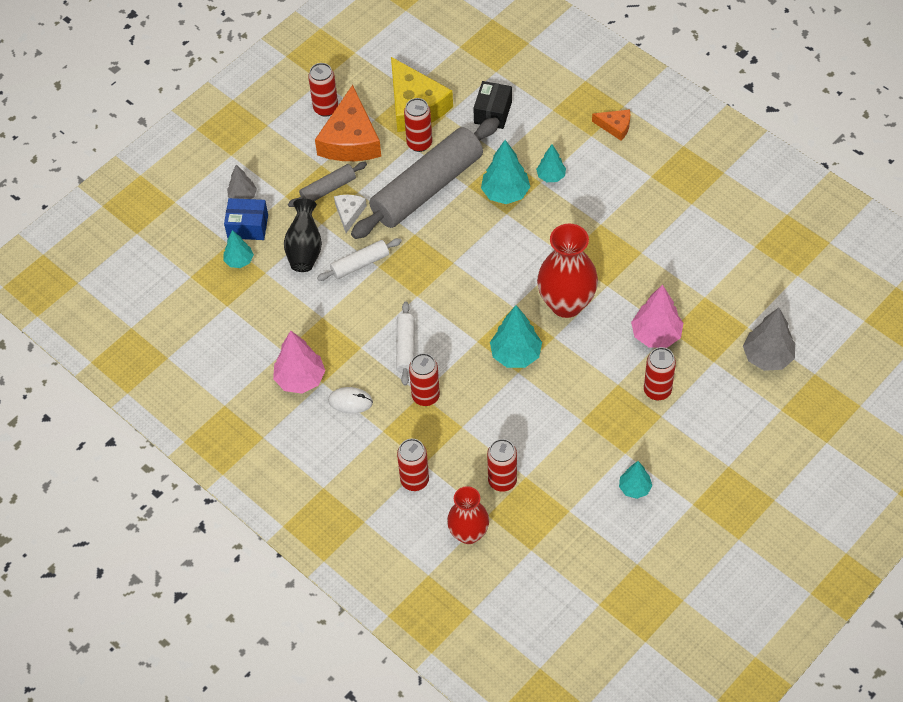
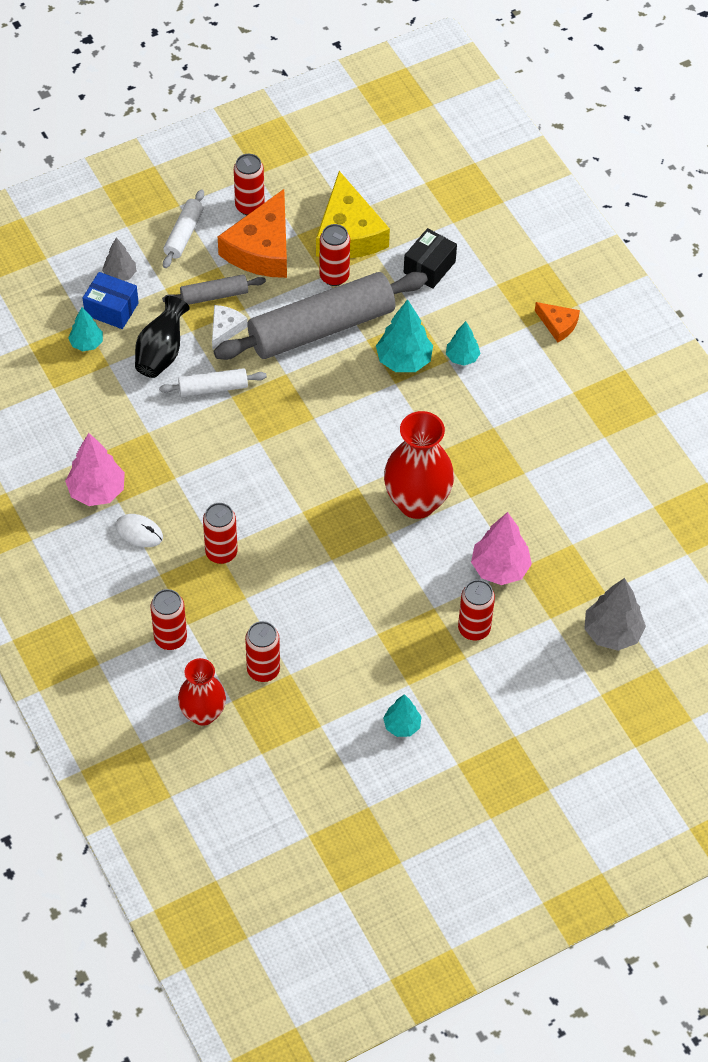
camera: 15 degrees right, 0 degrees up
white rolling pin [396,302,415,386] -> white rolling pin moved to [163,190,204,268]
turquoise tree [490,305,542,368] -> none

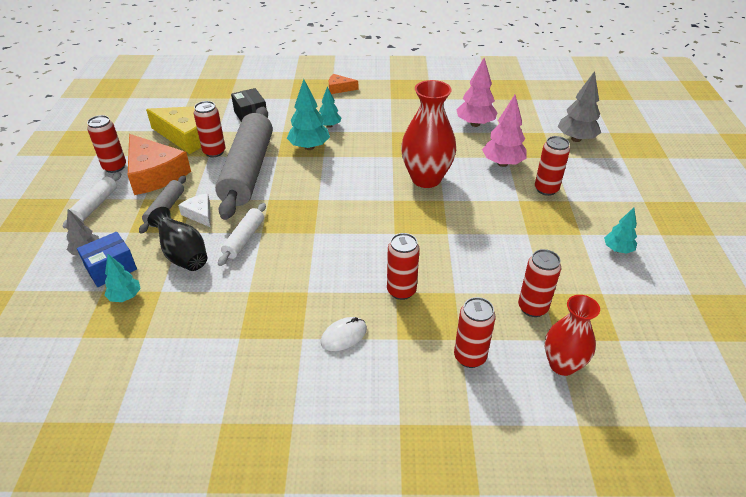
camera: 60 degrees left, 15 degrees down
pink tree [65,433,125,506] -> pink tree moved to [456,58,498,127]
white rolling pin [163,190,204,268] -> white rolling pin turned 60 degrees clockwise [62,172,121,228]
orange cheese [535,302,580,342] -> orange cheese turned 150 degrees counterclockwise [329,74,358,94]

